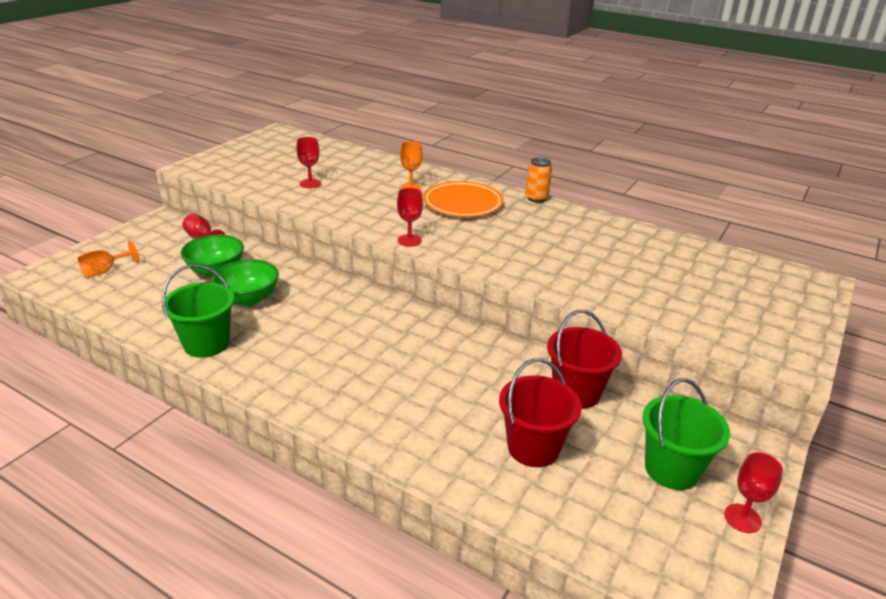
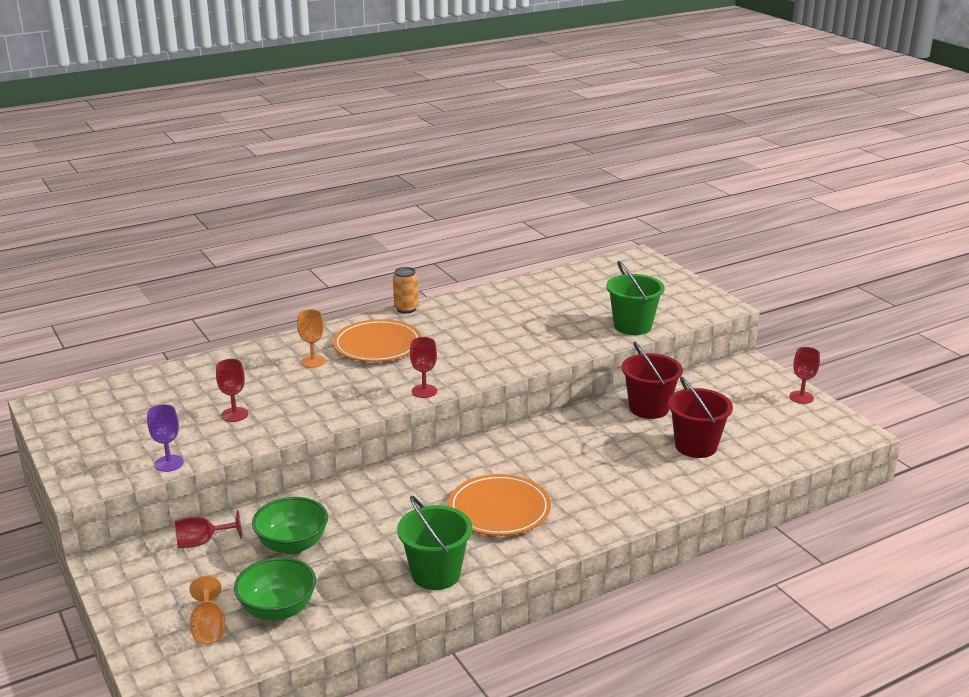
camera: 60 degrees left, 5 degrees down
green bowl [212,259,279,306] -> green bowl moved to [234,557,316,621]
green bucket [642,378,730,490] -> green bucket moved to [606,261,665,335]
none -> purple goblet [147,404,184,472]
none -> orange plate [448,474,551,536]

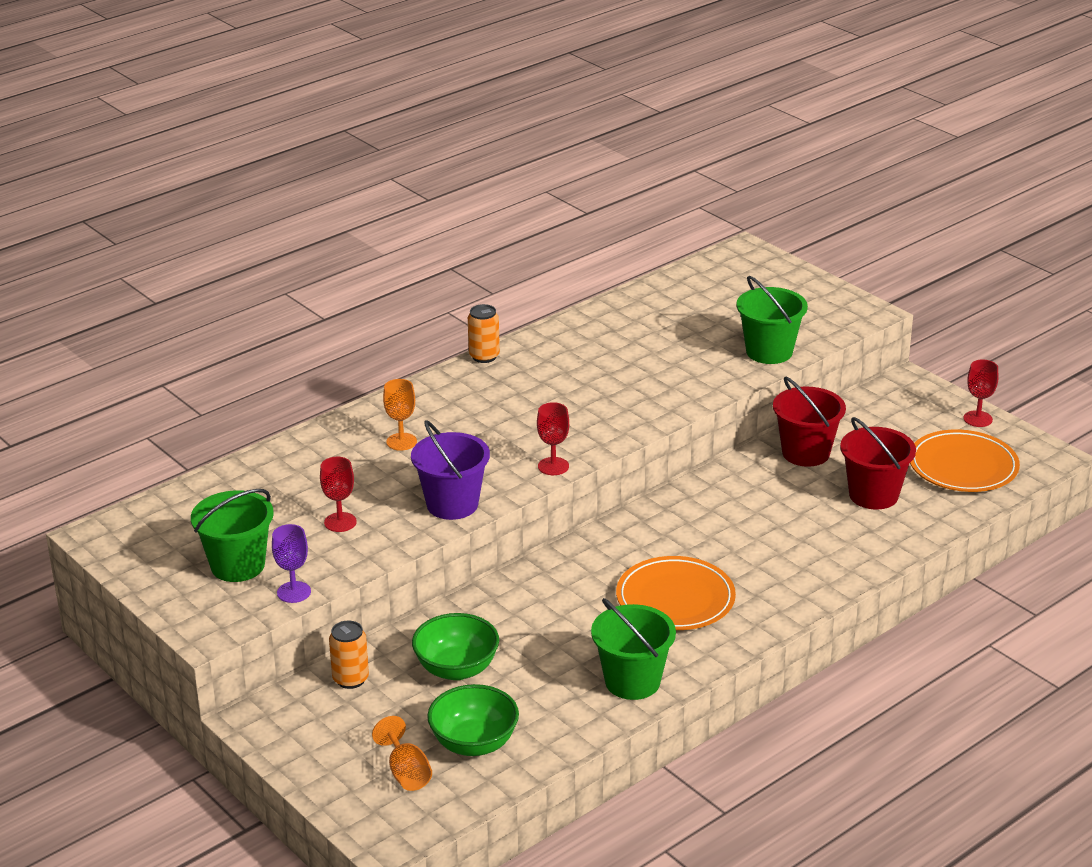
camera: 10 degrees left, 5 degrees up
red goblet [175,510,242,548] -> orange can [329,620,369,689]
orange plate [333,319,421,362] -> orange plate moved to [910,429,1020,492]
none -> green bucket [191,489,274,582]
none -> purple bucket [411,420,490,520]

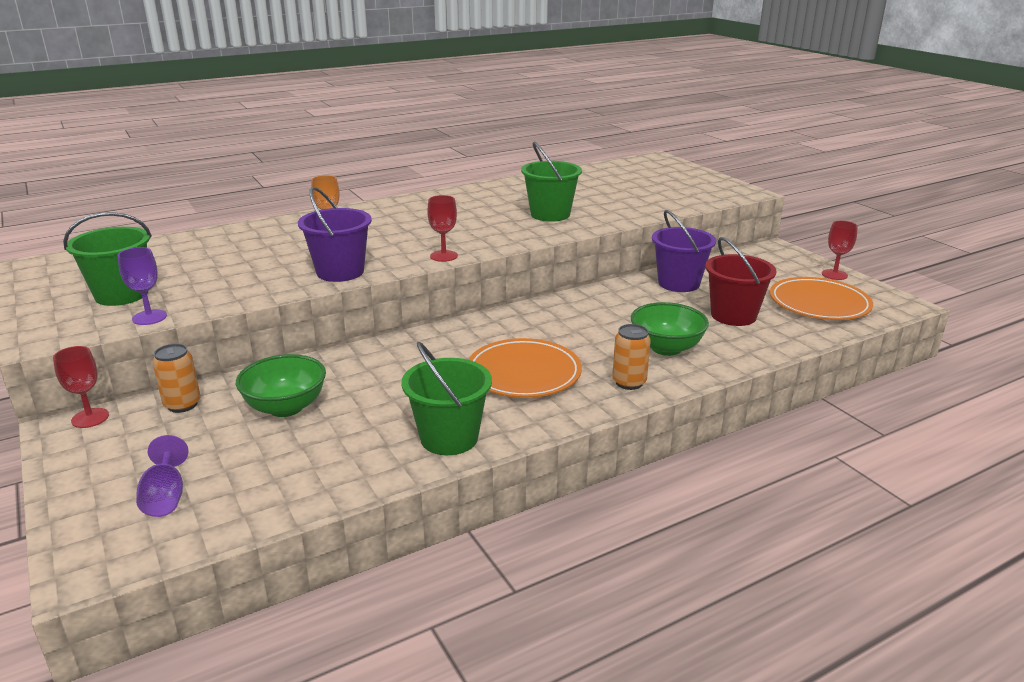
camera: 10 degrees right, 5 degrees down
red goblet [320,457,357,532] -> red goblet moved to [53,346,109,428]
orange goblet [372,716,432,791] -> purple goblet [136,435,189,517]
green bowl [427,684,519,756] -> green bowl moved to [631,302,709,356]
orange can [468,304,500,363] -> orange can moved to [612,324,651,390]
green bucket [737,276,808,364] -> green bucket moved to [521,142,582,222]
red bucket [773,376,846,467] -> purple bucket [652,210,716,292]

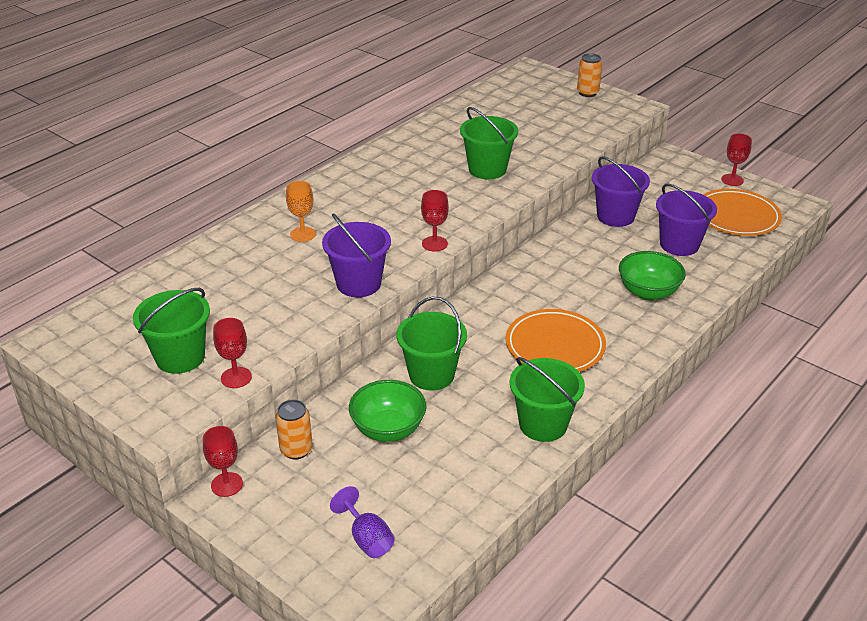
camera: 20 degrees left, 10 degrees up
purple goblet [118,247,167,325] -> red goblet [213,318,252,388]
orange can [612,324,651,390] -> orange can moved to [577,53,602,97]
red bucket [705,237,777,326] -> purple bucket [656,183,717,256]
none -> green bucket [397,297,467,390]

